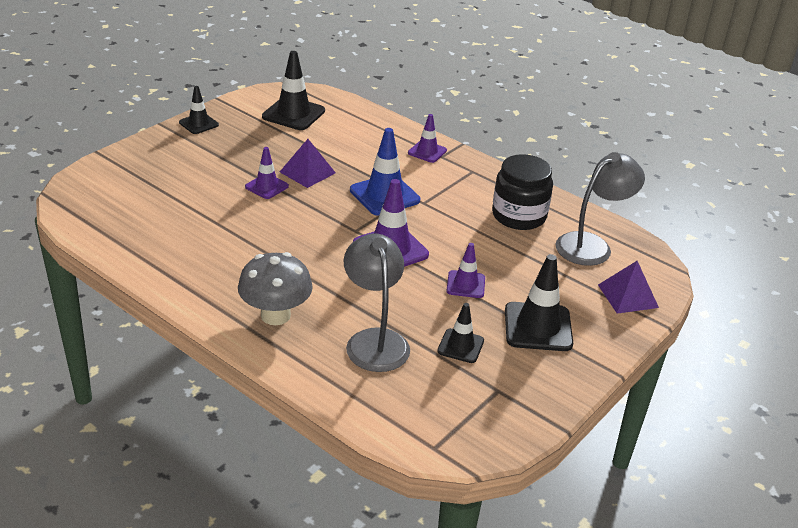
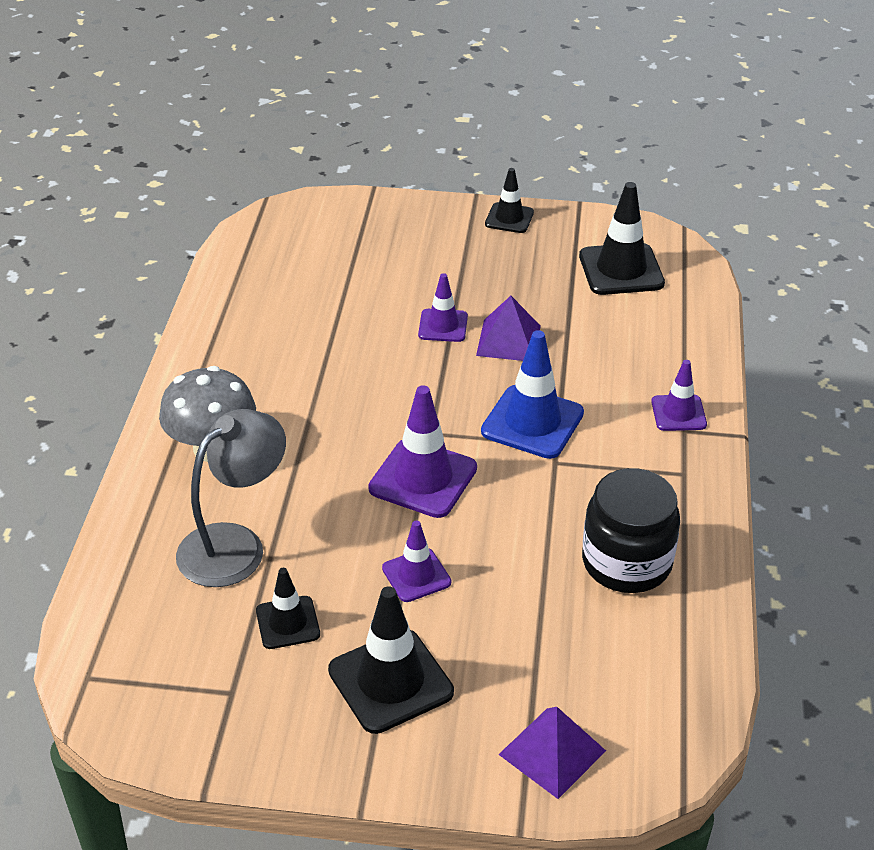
camera: 60 degrees right, 5 degrees up
grey lamp [555,152,645,266] -> none

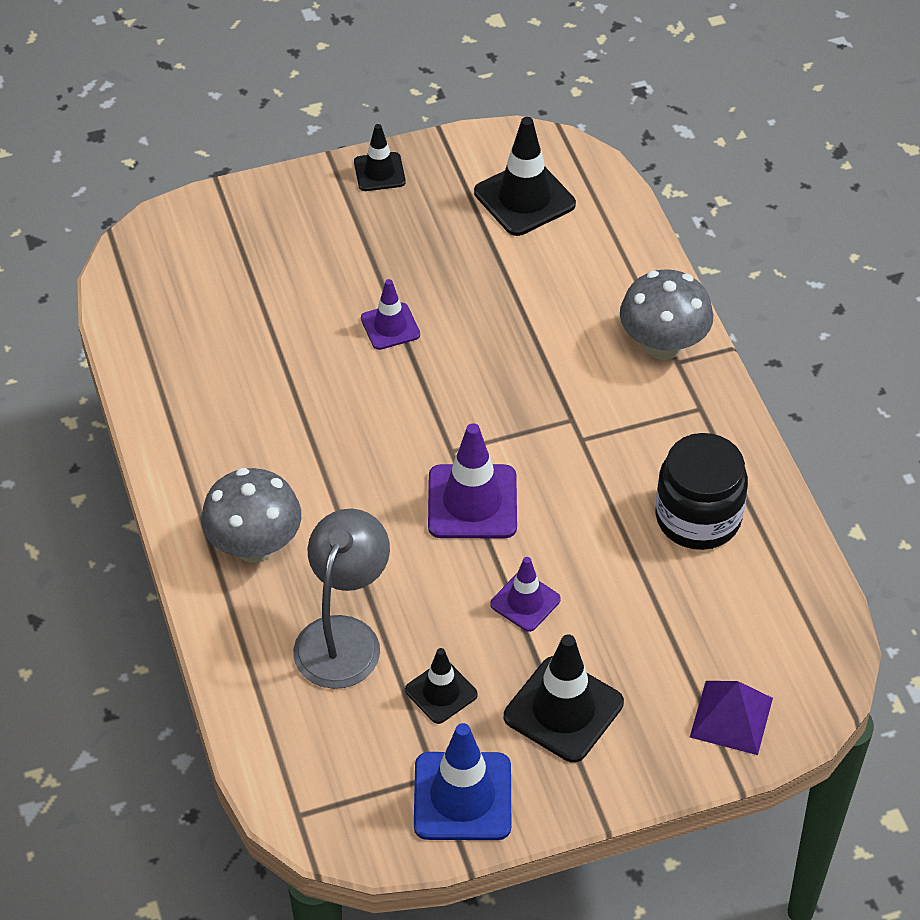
camera: 25 degrees left, 10 degrees up
purple pyramid [476,296,541,361] -> none
blue traffic cone [481,330,584,459] -> blue traffic cone moved to [414,723,511,840]
purple traffic cone [651,360,707,431] -> grey mushroom [620,269,713,360]

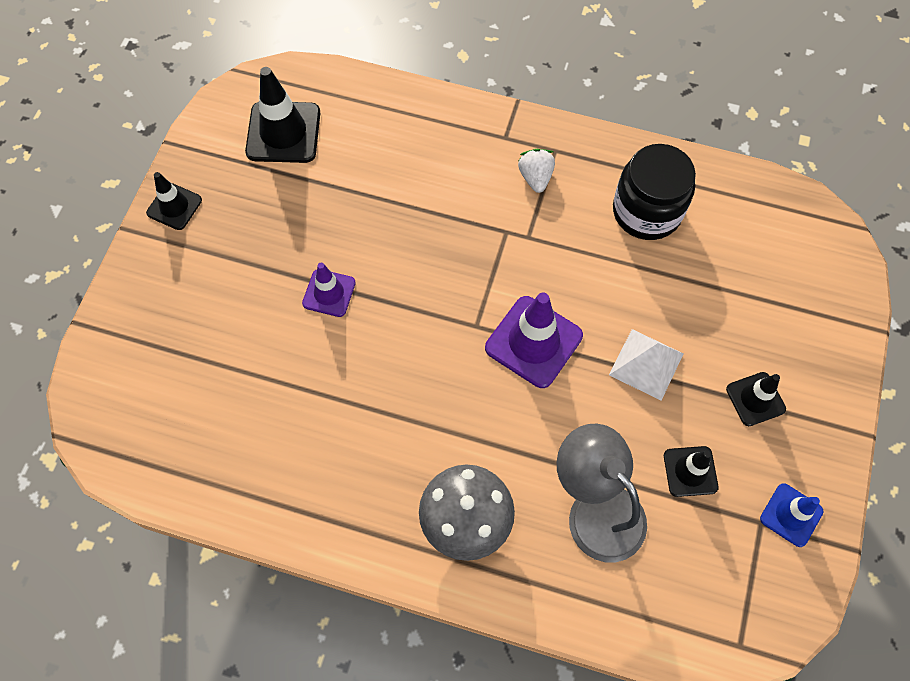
camera: 55 degrees left, 15 degrees up
blue traffic cone [414,723,511,840] -> blue traffic cone [760,483,823,547], size x0.60
purple traffic cone [490,557,561,632] -> white pyramid [609,329,684,400]
black traffic cone [504,634,624,763] -> black traffic cone [726,372,786,426], size x0.60
grey mushroom [620,269,713,360] -> none
purple pyramid [690,681,773,755] -> none
none -> white strawberry [518,149,555,193]

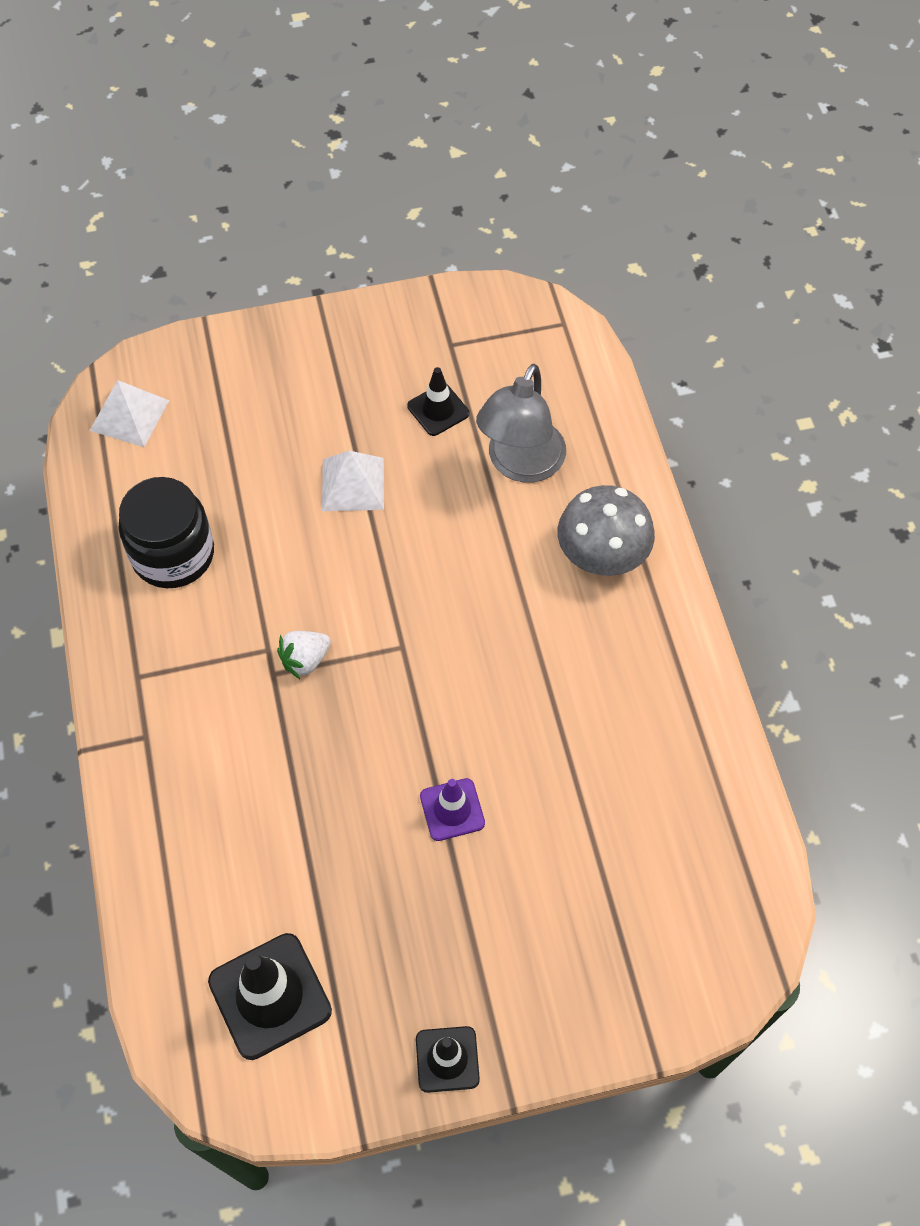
camera: 120 degrees left, 5 degrees down
purple traffic cone [485,292,583,388] -> none
white strawberry [518,149,555,193] -> white strawberry moved to [277,631,331,680]
black traffic cone [726,372,786,426] -> none
blue traffic cone [760,483,823,547] -> none
none -> white pyramid [90,380,169,447]

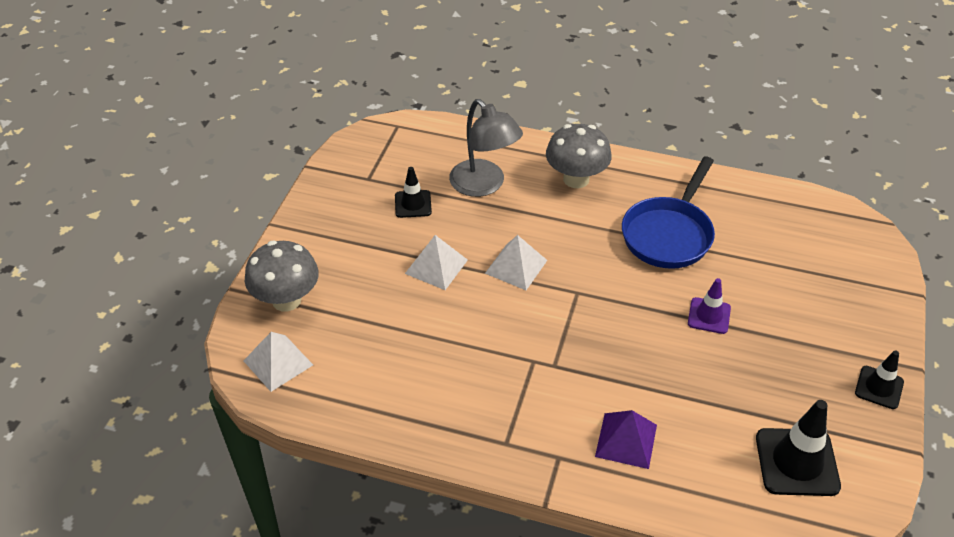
camera: 60 degrees left, 15 degrees down
black jar [118,477,214,588] -> none
white strawberry [277,631,331,680] -> none
none -> grey mushroom [245,241,319,312]
none -> white pyramid [485,235,547,290]
none -> purple pyramid [595,410,657,469]
none -> blue pan [622,156,715,269]

